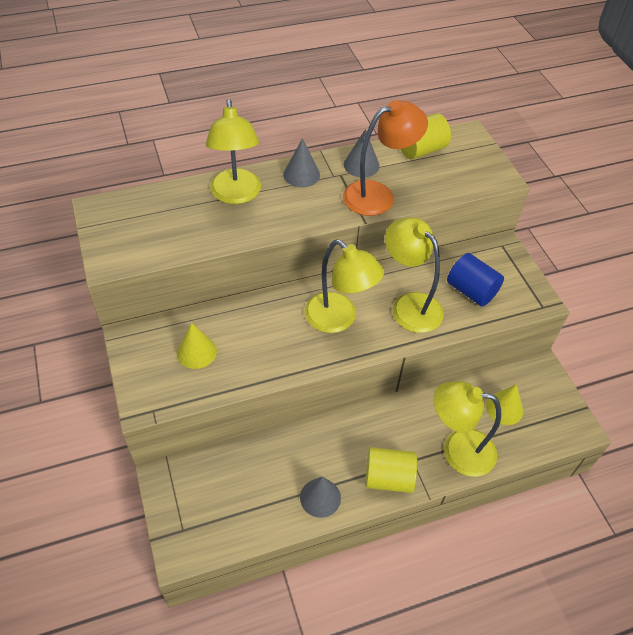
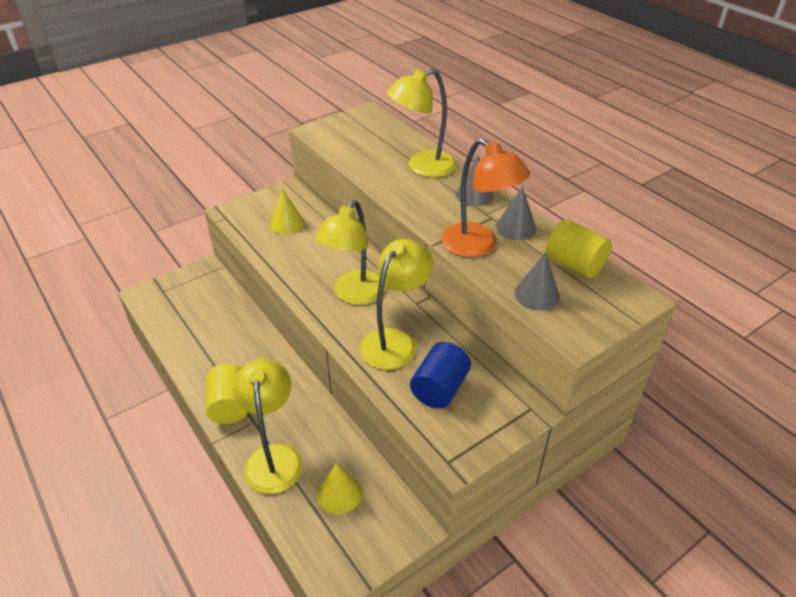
camera: 75 degrees right, 10 degrees down
grey cone [300,476,341,518] -> grey cone moved to [514,252,560,311]

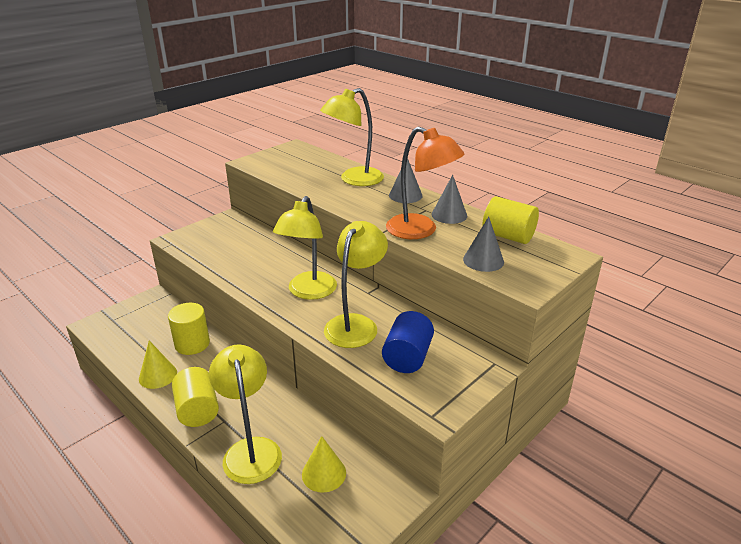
camera: 10 degrees left, 10 degrees down
yellow cone [270,189,304,234] -> yellow cone moved to [139,341,177,389]
none -> yellow cylinder [168,303,210,355]

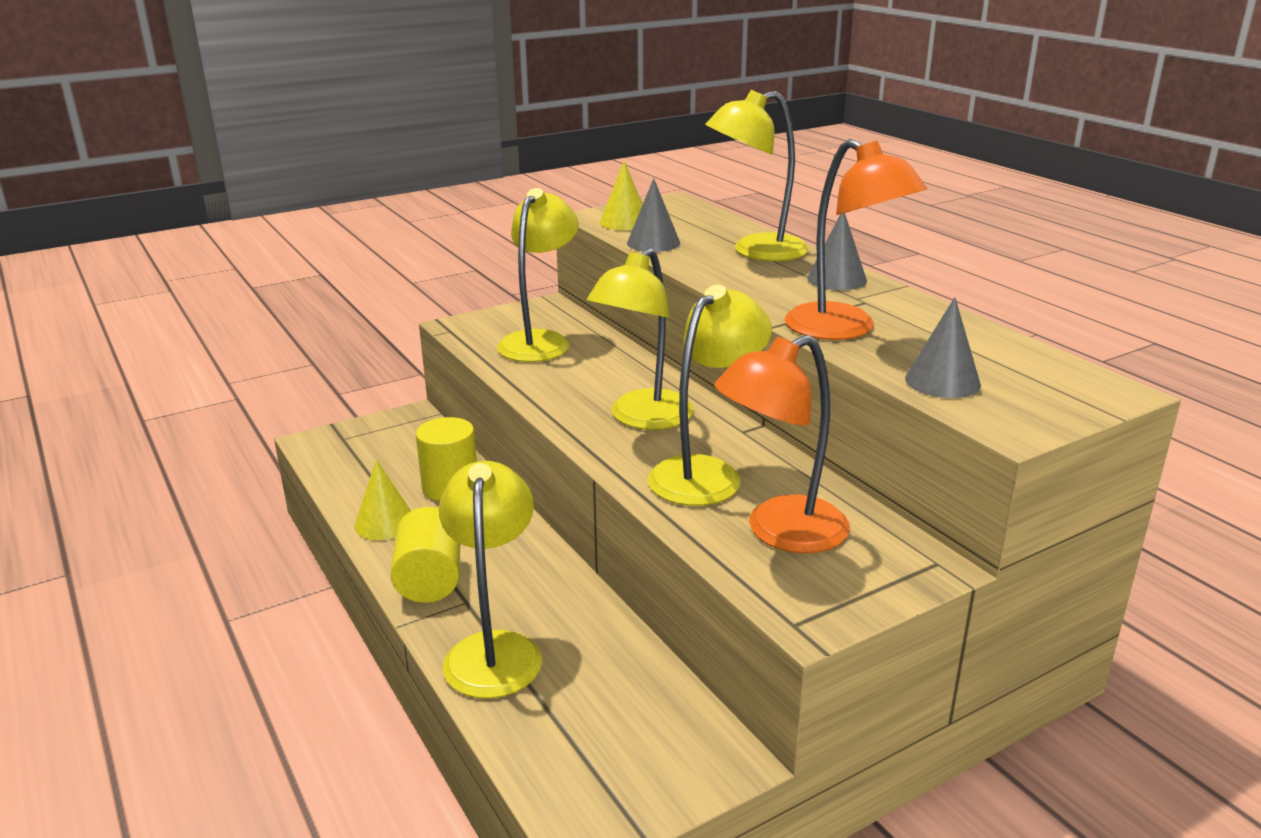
camera: 15 degrees right, 5 degrees down
yellow cone [302,436,346,493] -> yellow cone moved to [600,161,643,230]
blue cylinder [382,311,434,373] -> orange lamp [714,335,850,553]
grey cone [432,175,467,224] -> grey cone moved to [627,178,680,252]
yellow cylinder [483,196,539,244] -> none
none -> yellow lamp [497,188,579,362]

